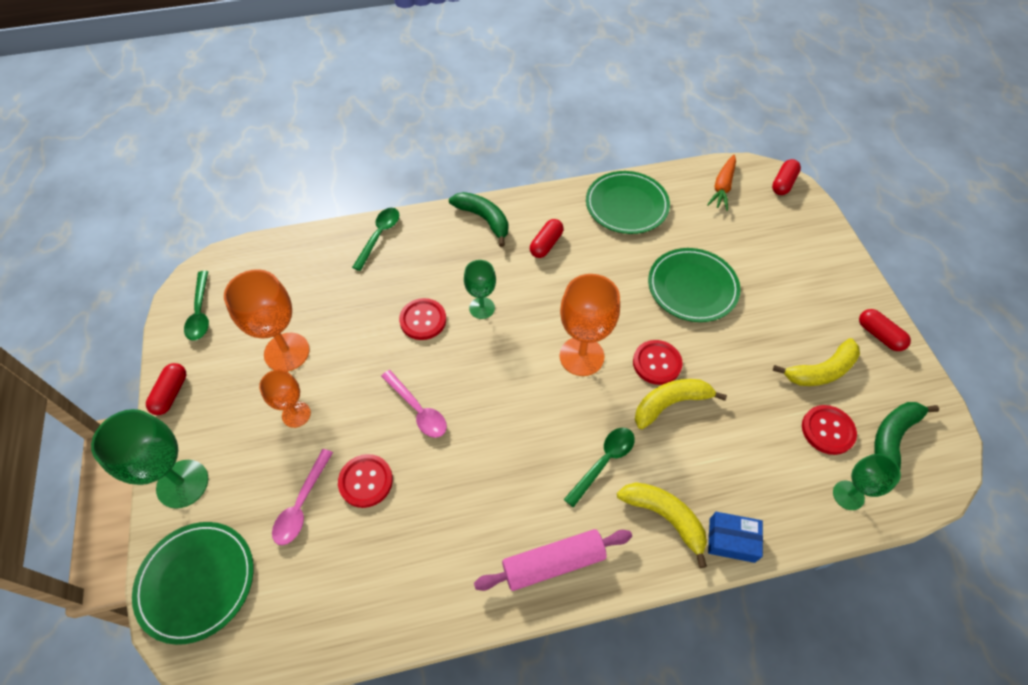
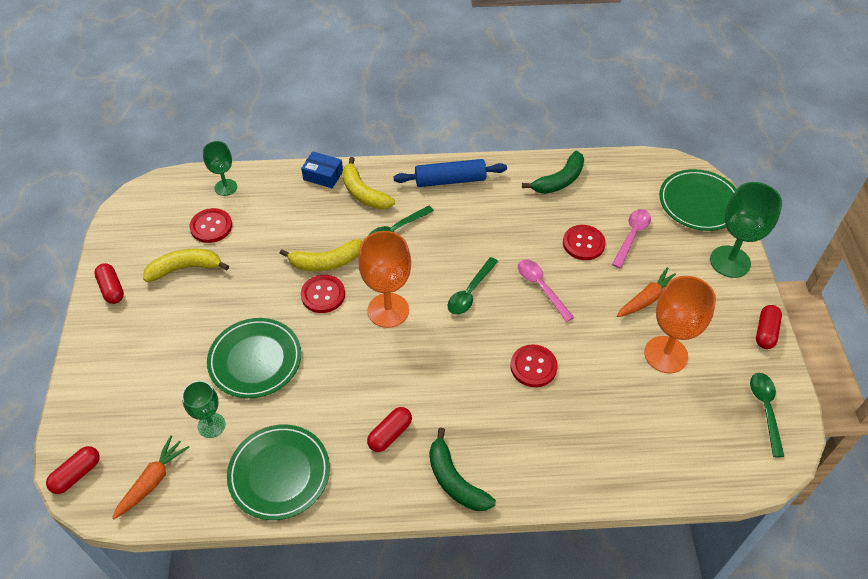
camera: 170 degrees left, 5 degrees down
orange goblet [259,369,311,428] -> orange carrot [617,267,676,317]
green spoon [352,208,399,271] -> green spoon moved to [448,257,498,315]
green goblet [464,260,496,319] -> green goblet moved to [182,381,226,438]
pink rolling pin [474,529,632,591] -> blue rolling pin [394,159,507,187]
green banana [874,402,939,469] -> green banana moved to [522,151,584,194]

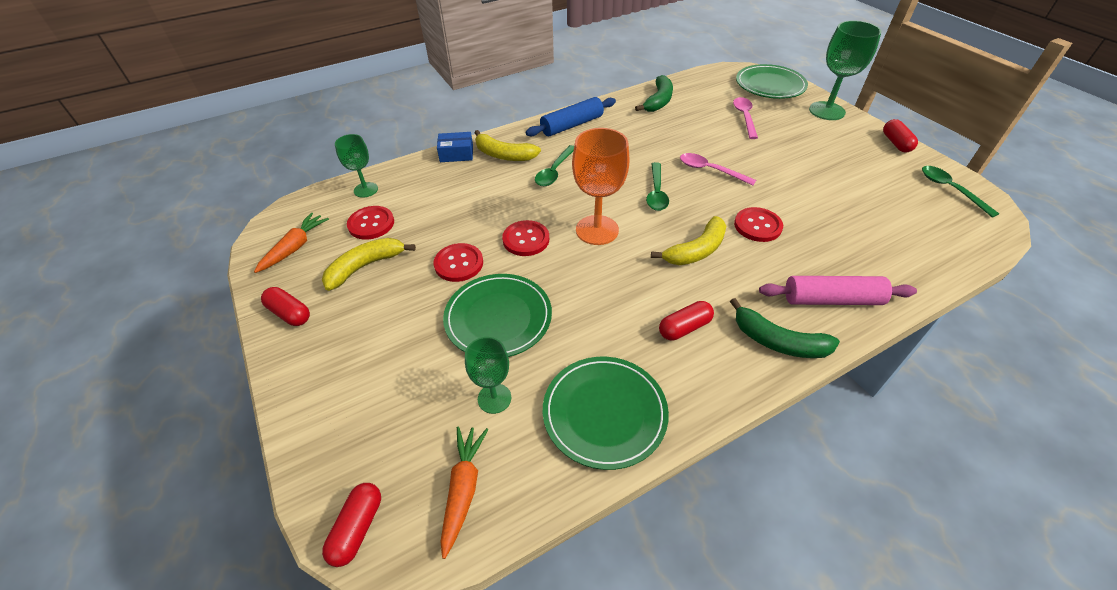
camera: 25 degrees left, 5 degrees down
yellow banana [279,239,362,271] -> yellow banana moved to [651,216,726,265]
red capsule [367,407,412,452] -> red capsule turned 45 degrees clockwise [659,301,714,341]
red button [563,225,606,260] -> red button moved to [434,243,483,282]
orange carrot [617,267,676,317] -> orange carrot moved to [254,213,329,273]
orange goblet [644,276,716,373] -> none
none -> pink rolling pin [759,276,917,305]

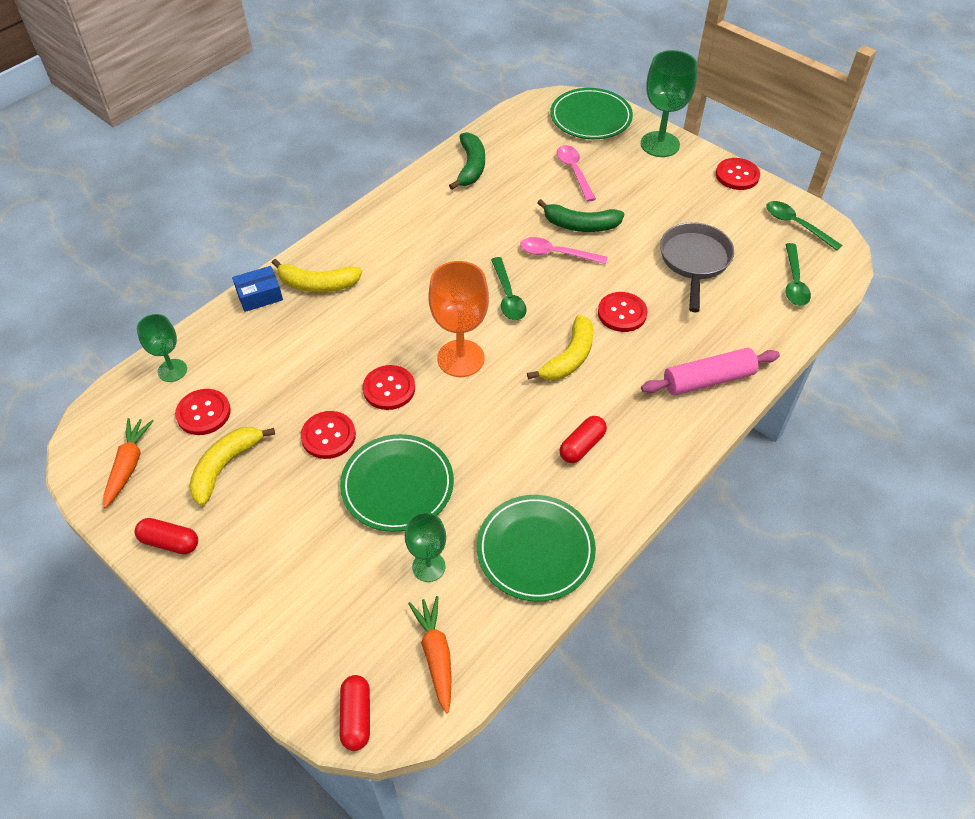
camera: 20 degrees left, 5 degrees up
blue rolling pin [525,97,616,136] -> none
green spoon [535,145,574,186] -> green spoon moved to [786,243,811,306]
green banana [730,298,840,358] -> green banana moved to [537,199,624,232]
red capsule [883,119,918,153] -> red button [716,158,760,190]
none -> grey pan [660,222,734,312]

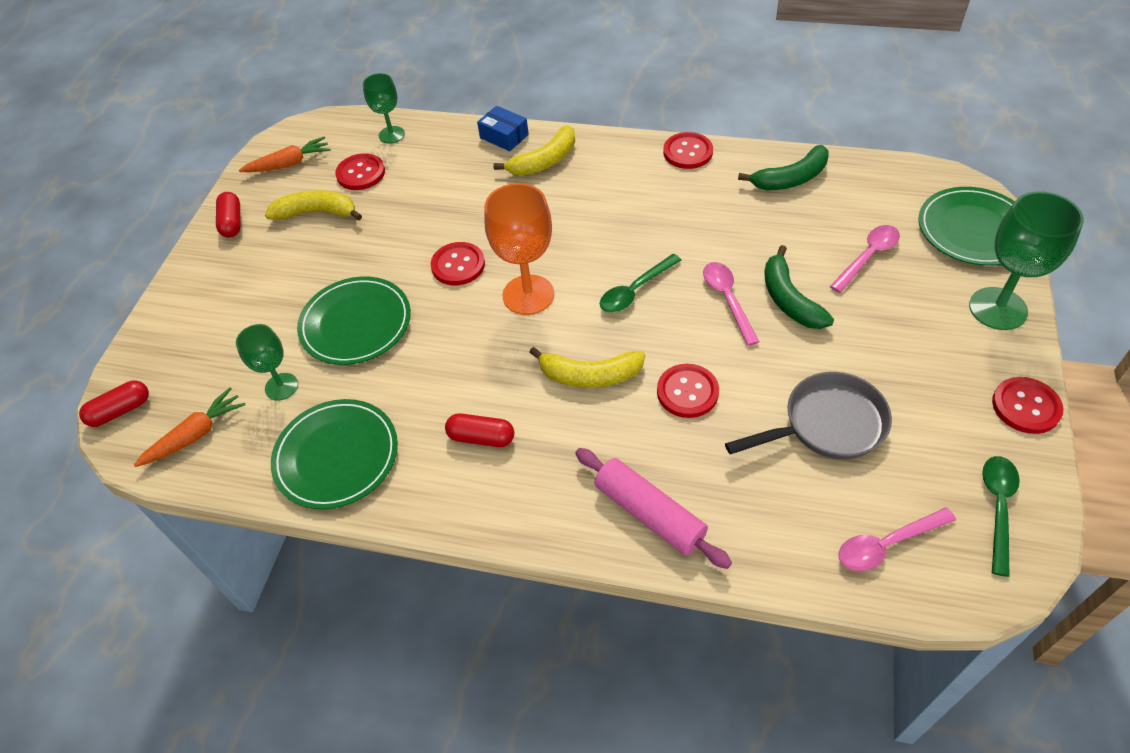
camera: 65 degrees right, 0 degrees up
yellow banana [272,259,362,292] -> yellow banana turned 105 degrees counterclockwise [493,125,575,176]
red button [301,411,356,459] -> red button moved to [663,132,713,169]
green spoon [786,243,811,306] -> pink spoon [839,507,956,571]

